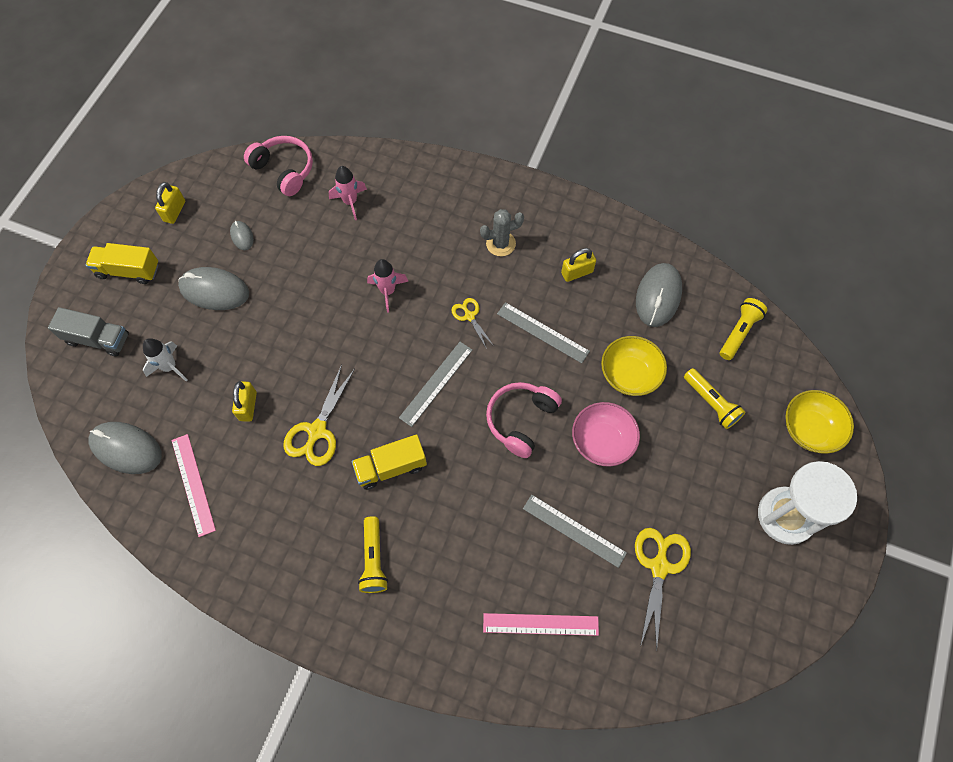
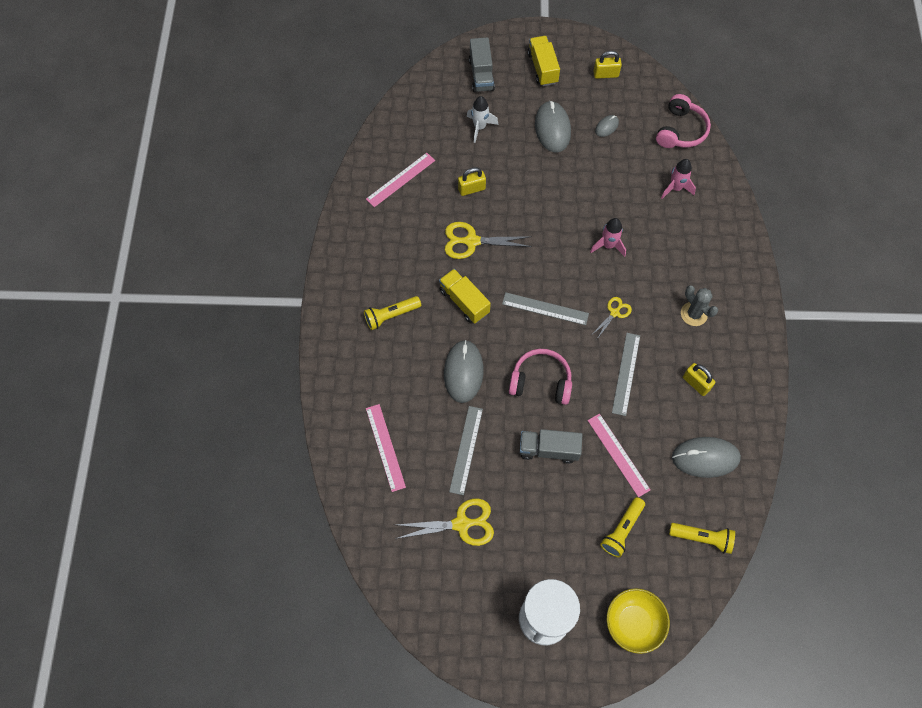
camera: 70 degrees right, 0 degrees up
grey mouse [88,422,162,474] -> grey mouse moved to [444,340,484,403]
pink bowl [572,402,640,466] -> grey truck [520,429,582,464]
yellow bowl [601,336,667,396] -> pink ruler [588,414,651,497]

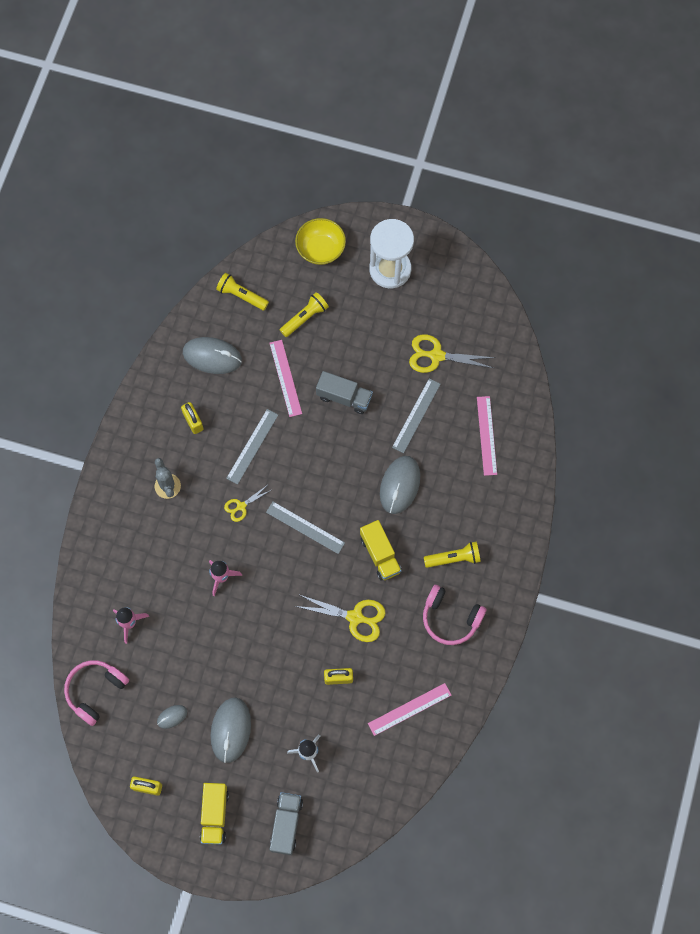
camera: 165 degrees left, 5 degrees up
pink headphones [509,349,572,405] -> pink headphones moved to [423,585,486,645]

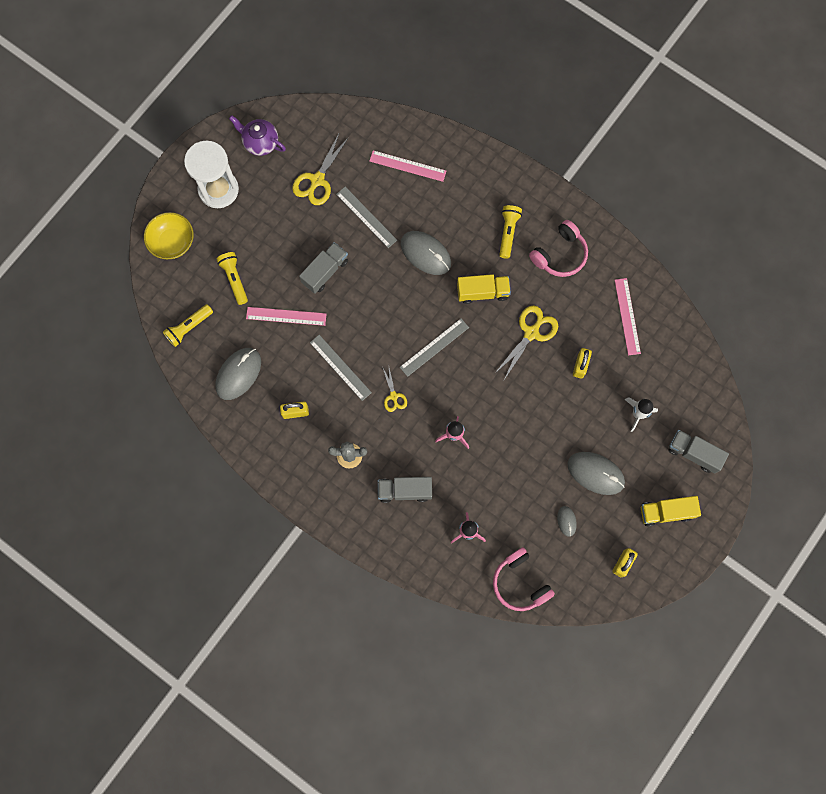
camera: 70 degrees left, 5 degrees up
yellow truck [200,783,229,845] -> yellow truck turned 150 degrees clockwise [641,496,701,527]
none -> purple teapot [229,115,286,156]
none -> grey truck [378,477,432,503]

